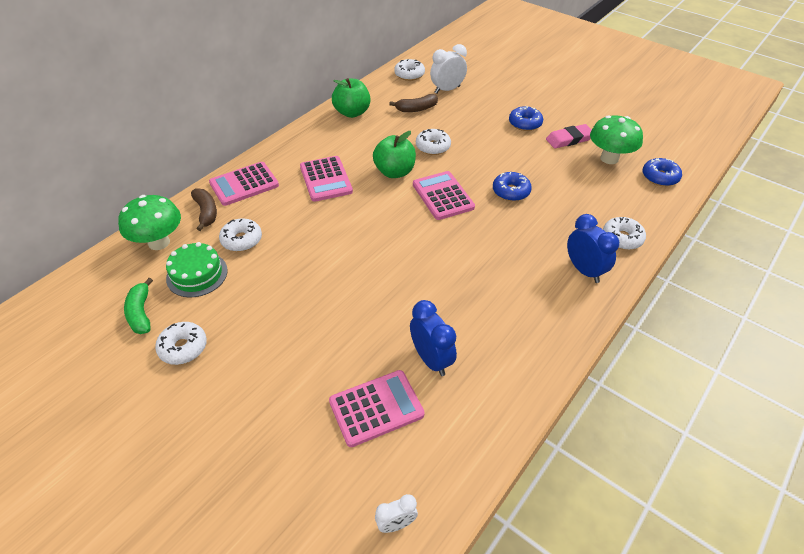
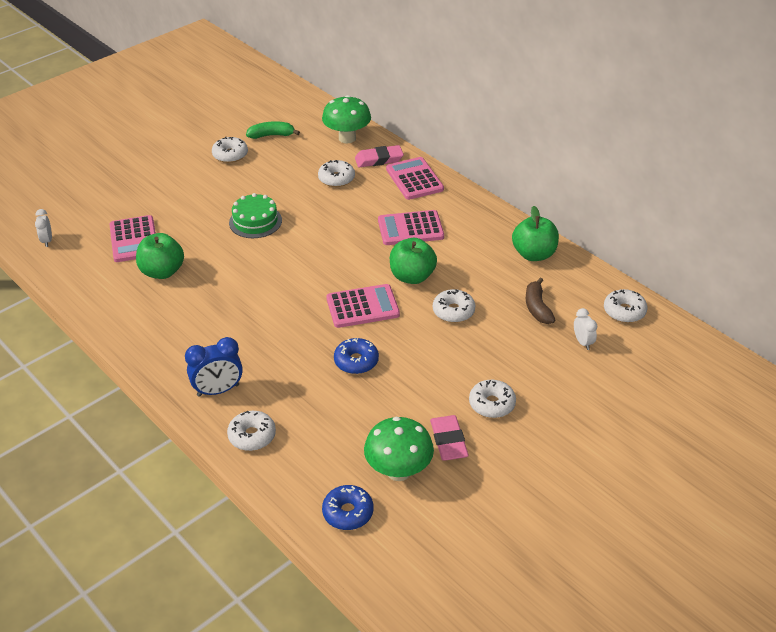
camera: 100 degrees right, 5 degrees down
green cake [166,242,228,297] -> green cake moved to [229,193,282,238]
brown banana [191,188,217,231] -> pink eraser [355,145,404,168]
blue clock [410,300,457,376] -> green apple [136,233,184,279]
white clock [430,44,467,94] -> white clock [574,308,597,350], size x0.59
blue donut [509,106,543,131] -> white donut [469,380,516,418]

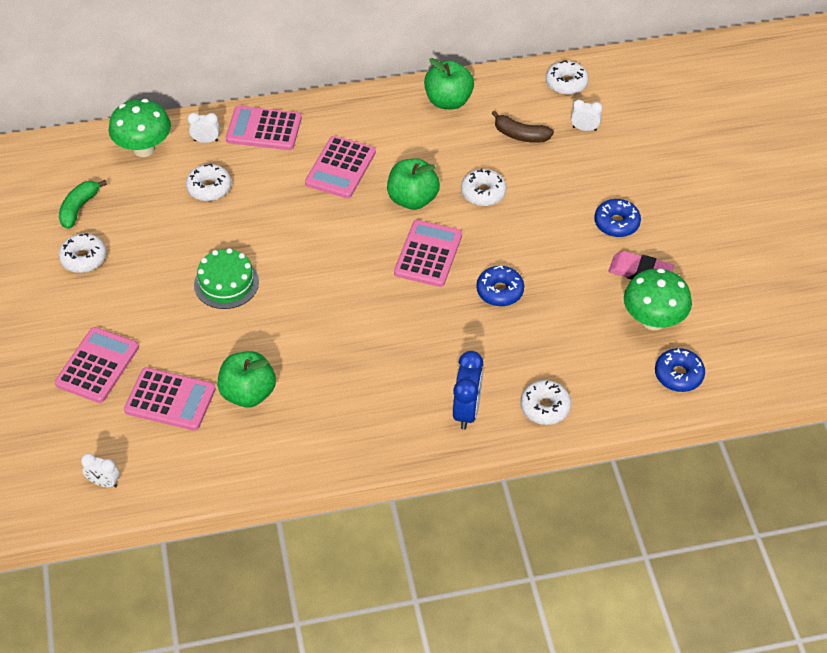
camera: 60 degrees left, 10 degrees up
pink eraser [355,145,404,168] -> white clock [188,113,220,143]
white donut [469,380,516,418] -> blue donut [594,199,641,237]
none -> pink calculator [55,327,139,403]

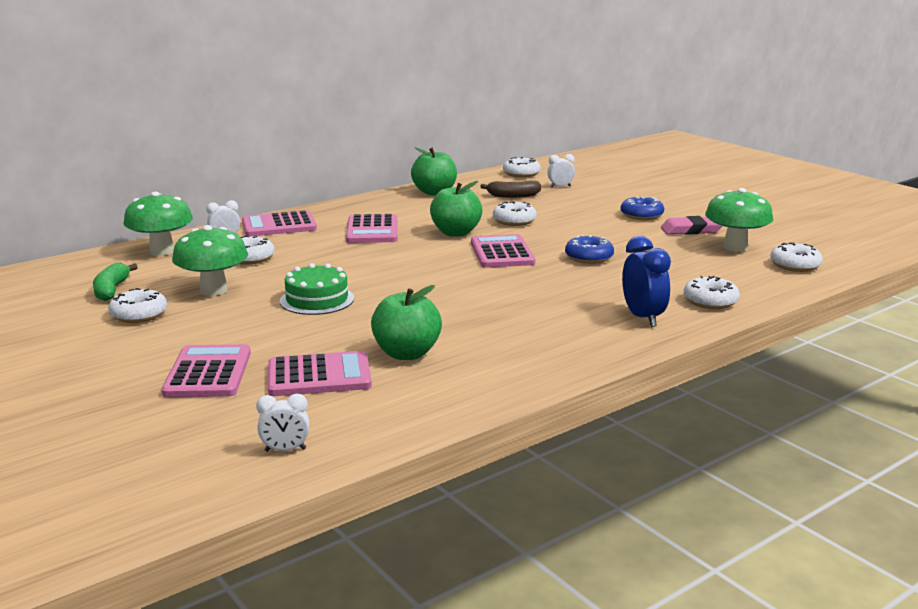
camera: 25 degrees left, 30 degrees down
blue donut [655,348,705,392] -> white donut [770,242,823,272]
none -> green mushroom [172,225,248,296]

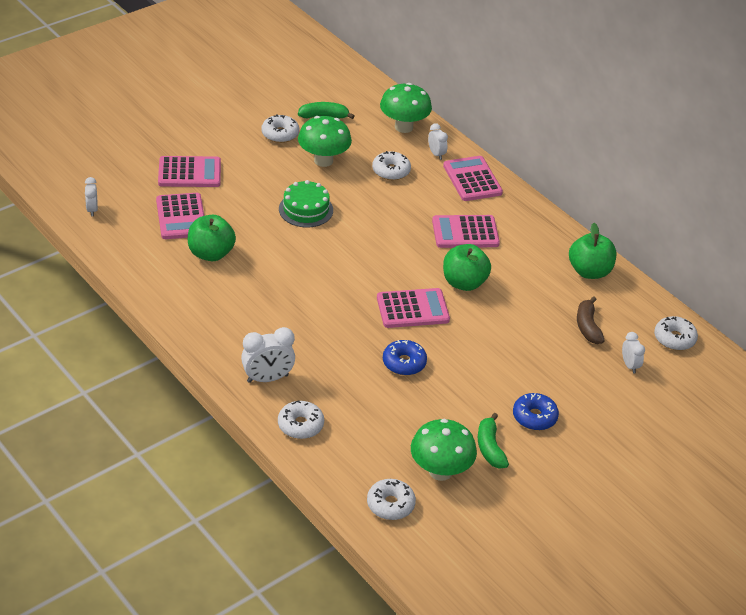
camera: 85 degrees right, 20 degrees up
white donut [493,201,537,226] -> none
blue clock [622,236,671,327] -> white clock [241,327,295,383]
pink eraser [661,216,722,235] -> green banana [478,413,509,468]

